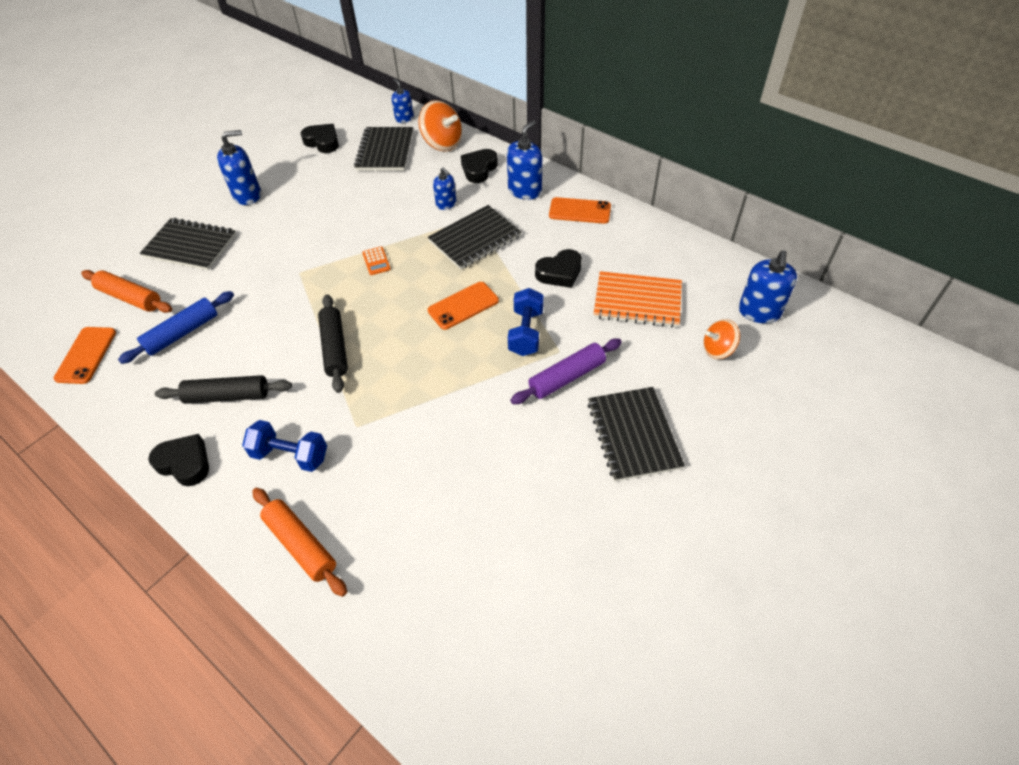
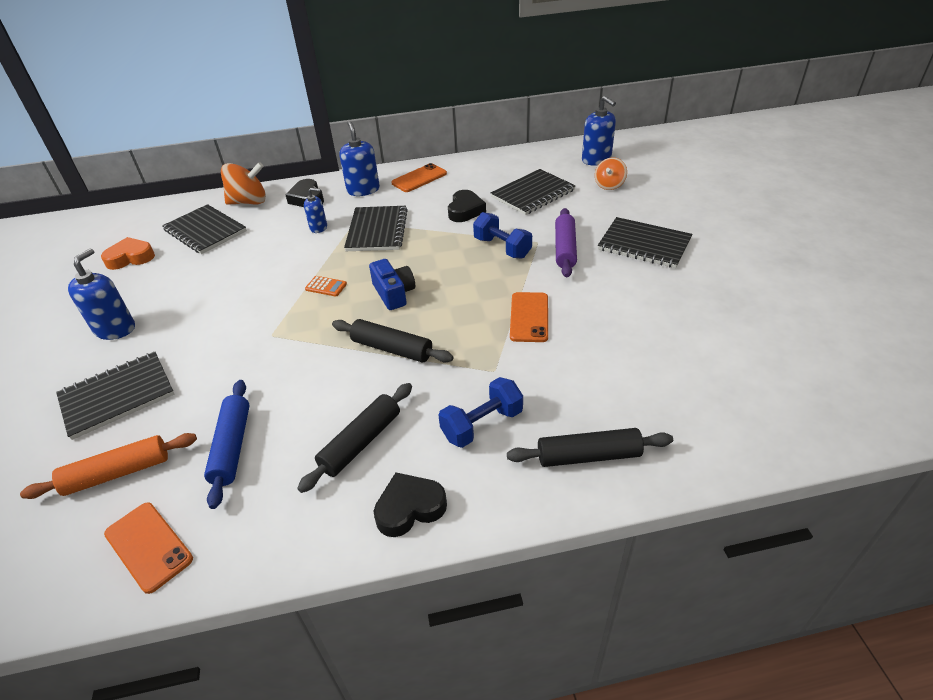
camera: 50 degrees left, 10 degrees down
orange rolling pin [252,487,347,597] -> black rolling pin [507,428,673,467]
black heart [300,124,339,153] -> orange heart [101,237,155,270]
blue soap dispenser [391,79,414,123] -> none
orange phone [428,282,499,330] -> orange phone moved to [510,292,548,342]
orange notebook [594,271,682,328] -> black notebook [491,169,576,215]
none -> blue camera [369,259,415,310]

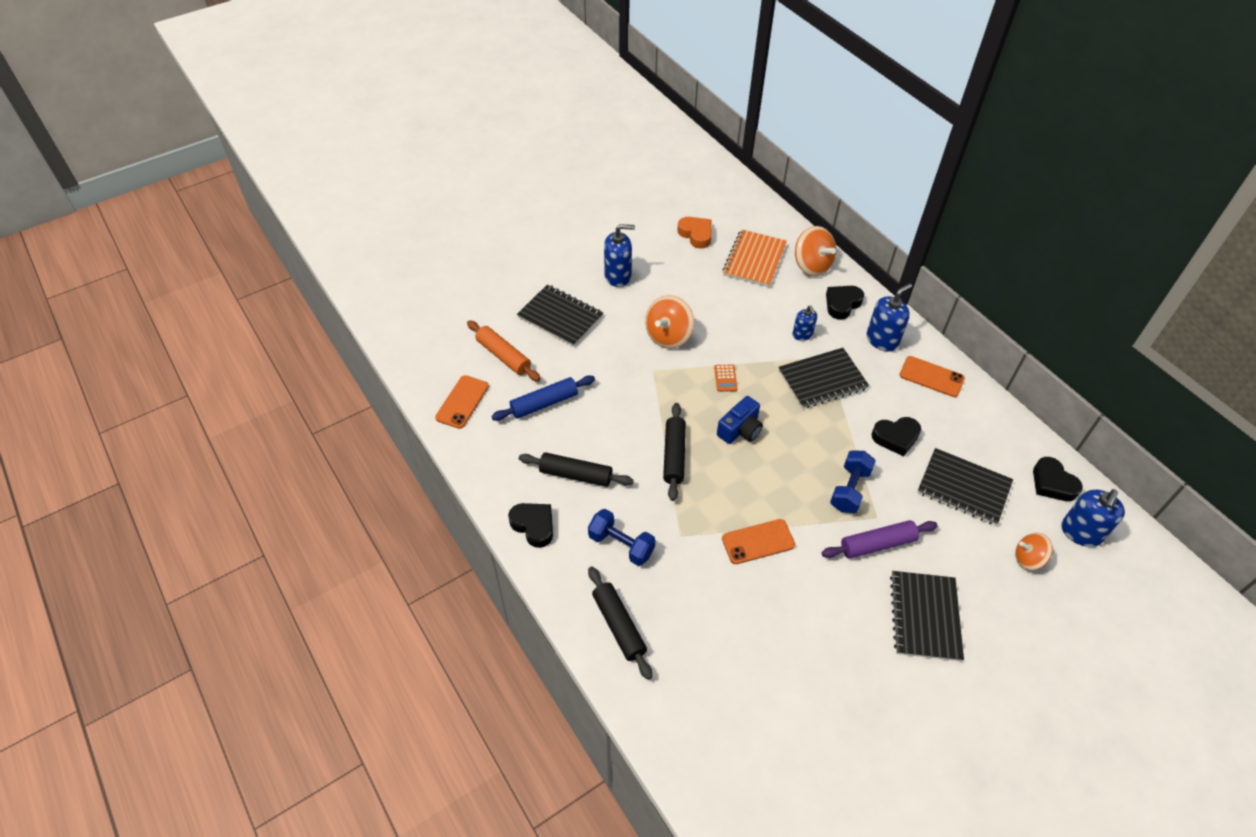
camera: 65 degrees right, 10 degrees up
black notebook [162,204,247,254] -> orange notebook [722,229,787,287]
none -> orange spinning top [645,295,694,349]
none -> black heart [1033,457,1083,501]

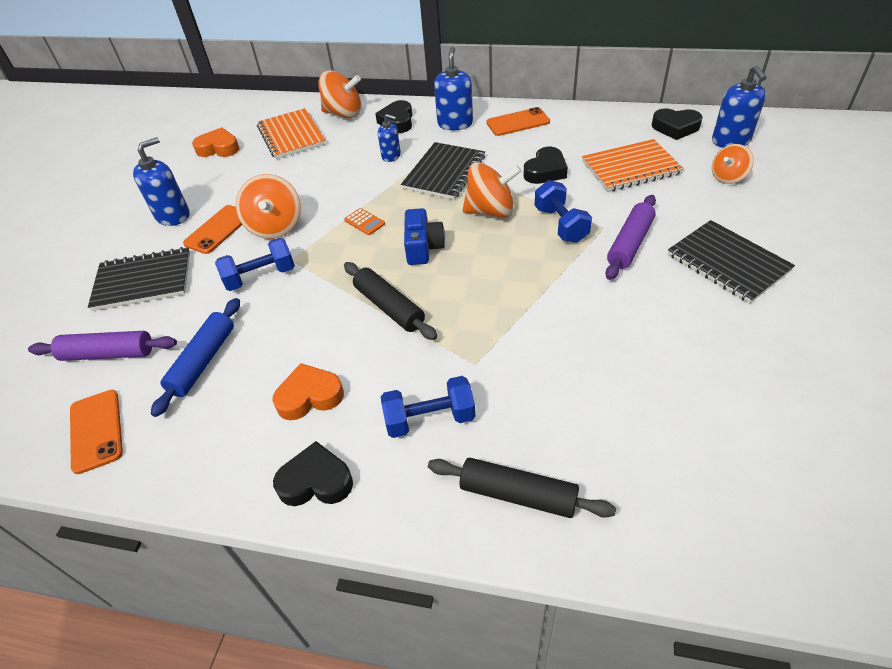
camera: 40 degrees left, 5 degrees down
orange rolling pin [467,320,541,381] -> purple rolling pin [28,331,177,361]
black rolling pin [519,452,634,487] -> orange heart [272,363,344,420]
orange phone [722,519,795,564] -> orange phone moved to [183,205,242,254]
black notebook [917,448,1013,525] -> orange notebook [582,139,684,192]
none -> blue dumbbell [215,238,295,291]
none -> orange spinning top [463,162,521,218]

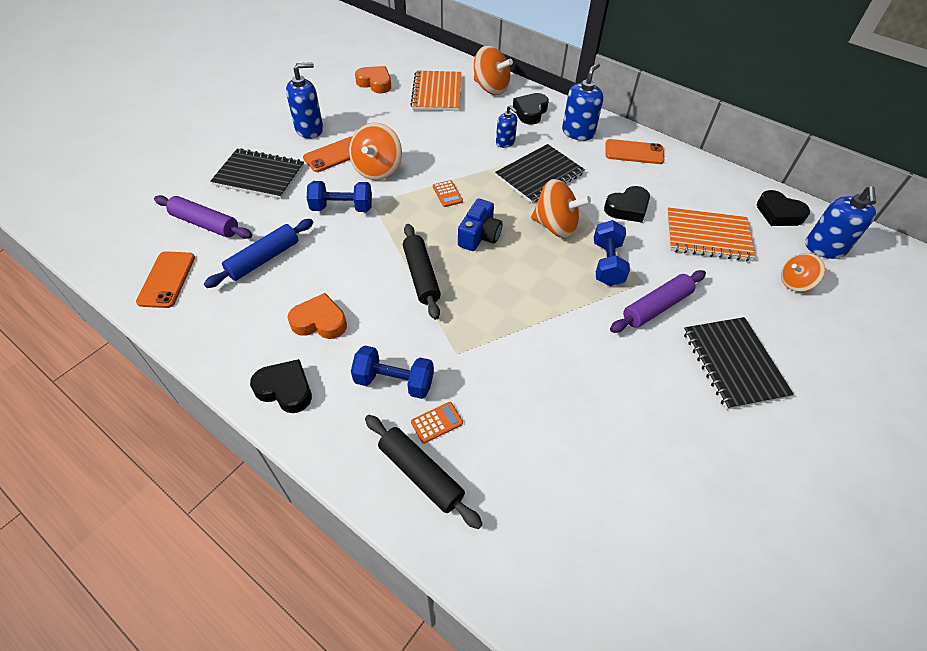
camera: 20 degrees right, 5 degrees up
none -> orange calculator [411,402,463,444]

